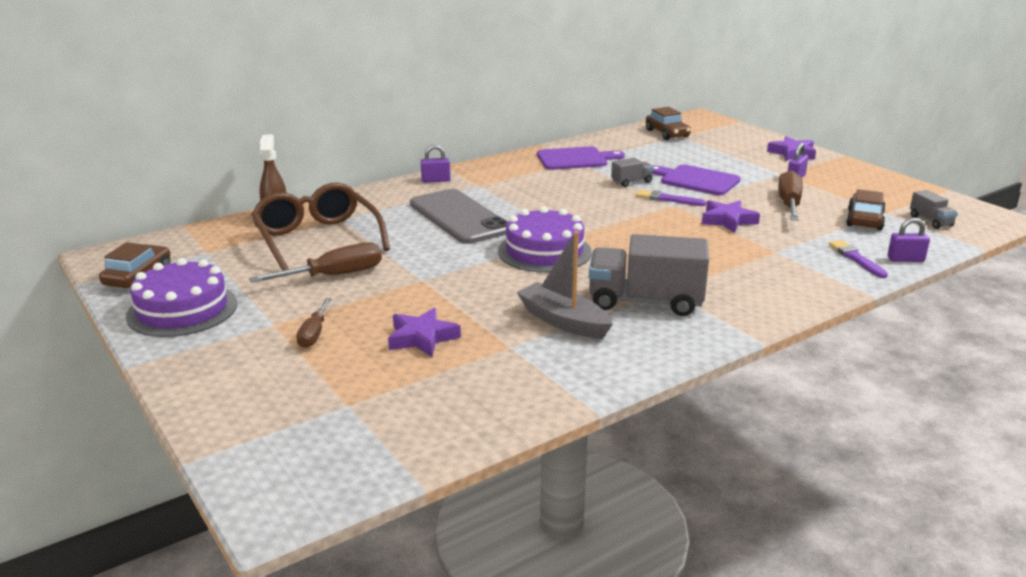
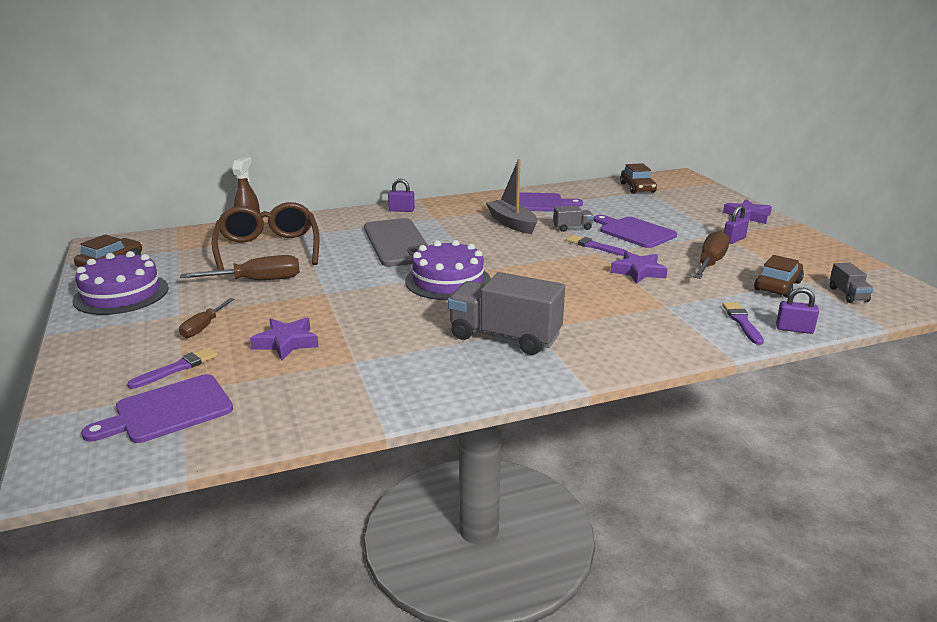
camera: 15 degrees right, 0 degrees up
grey boat [517,231,613,339] -> grey boat moved to [486,159,538,234]
none -> purple cutting board [81,374,233,443]
none -> purple brush [127,347,218,389]

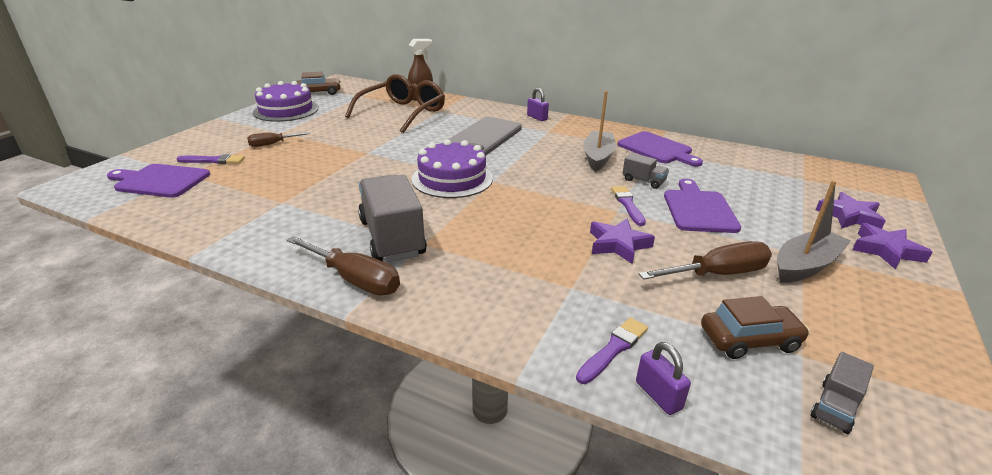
camera: 45 degrees right, 5 degrees up
brown screwdriver [180,255,300,280] -> brown screwdriver moved to [287,236,400,295]
purple star [250,317,319,360] -> purple star moved to [816,192,886,229]
brown car [620,163,657,194] -> none
purple padlock [724,205,749,244] -> grey boat [777,180,851,283]

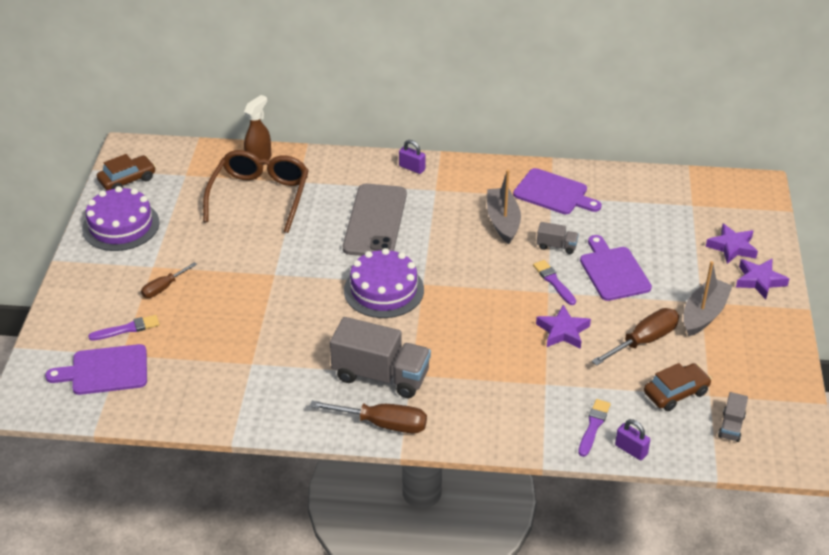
camera: 20 degrees left, 10 degrees up
grey truck [358,175,427,262] -> grey truck turned 150 degrees clockwise [330,317,431,398]

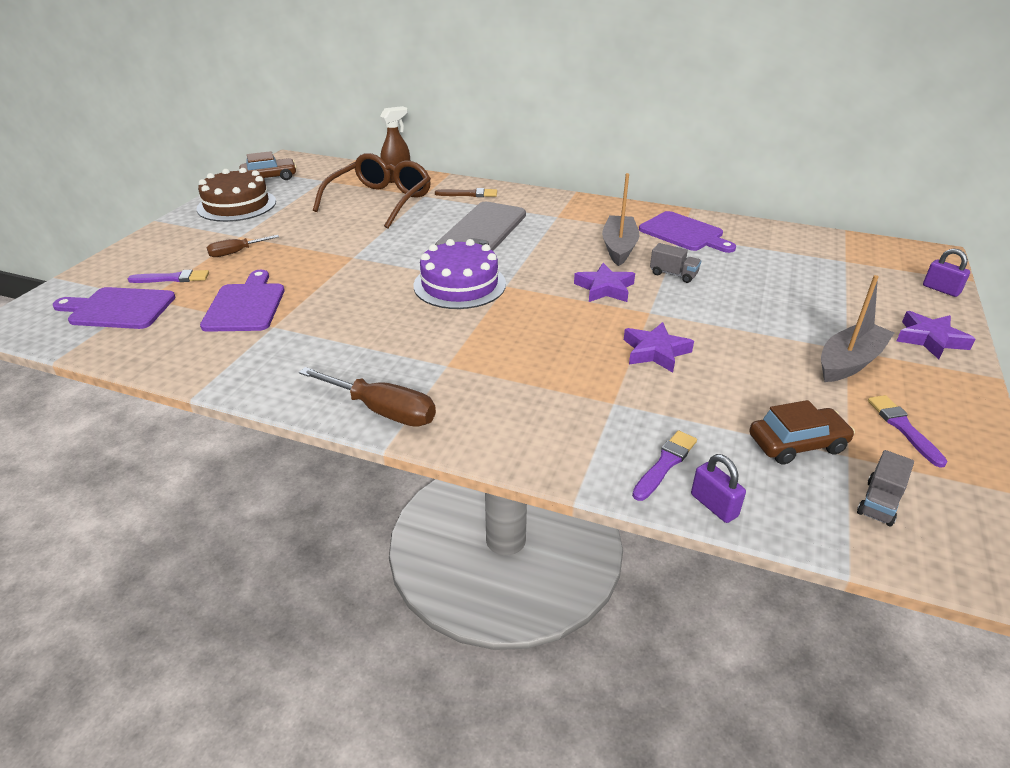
camera: 15 degrees right, 5 degrees down
purple cake [82,186,159,251] -> brown cake [197,168,276,222]
grey truck [330,317,431,398] -> none
purple padlock [399,140,425,174] -> purple padlock moved to [923,248,970,297]
purple brush [533,260,576,305] -> purple brush moved to [868,395,947,468]
purple cutting board [580,235,652,301] -> purple cutting board moved to [200,270,285,332]
brown screwdriver [592,308,679,366] -> none
purple star [706,224,758,264] -> purple star moved to [574,263,635,302]
none -> brown brush [435,188,497,197]

